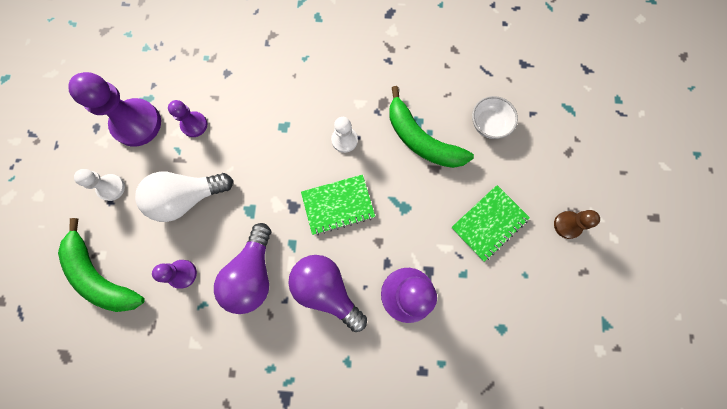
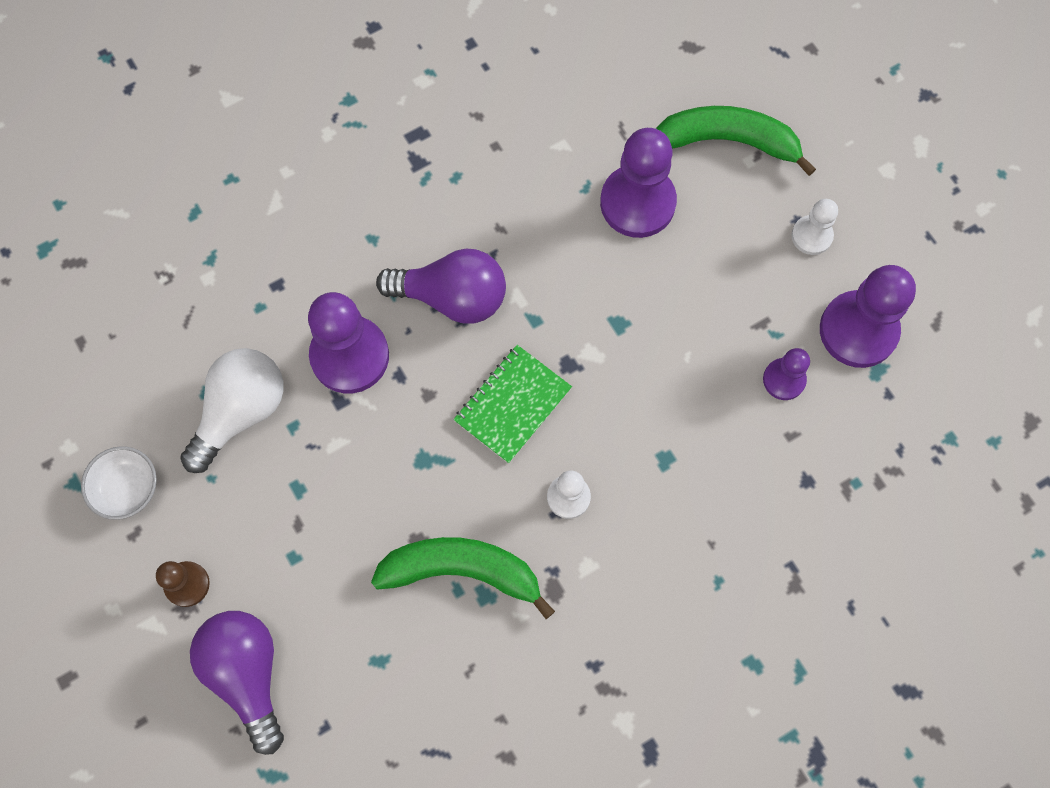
camera: 145 degrees right, 5 degrees down
white light bulb [135,172,233,222] -> white light bulb moved to [180,348,284,473]
purple pawn [152,260,197,288] -> purple pawn [600,128,677,238], size x1.86
purple light bulb [214,223,271,314] -> purple light bulb moved to [190,611,284,755]
green notebook [451,185,530,262] -> none
white bowl [472,96,518,139] -> white bowl moved to [81,446,157,520]

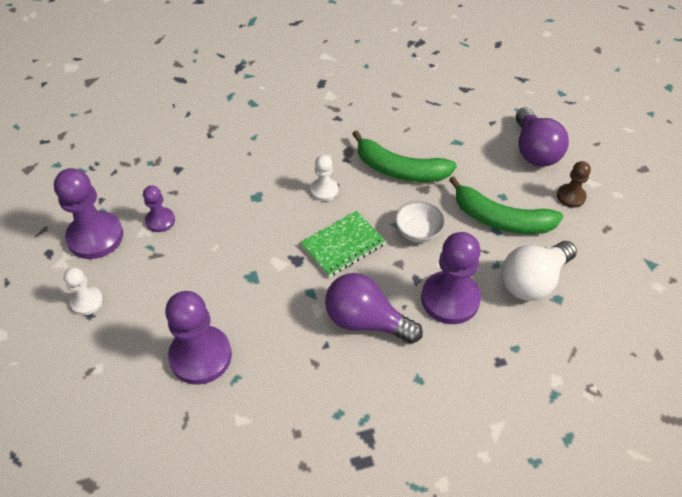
camera: 165 degrees left, 20 degrees down
white bowl [81,446,157,520] -> white bowl moved to [395,201,445,243]
green banana [656,106,816,176] -> green banana moved to [449,176,563,234]

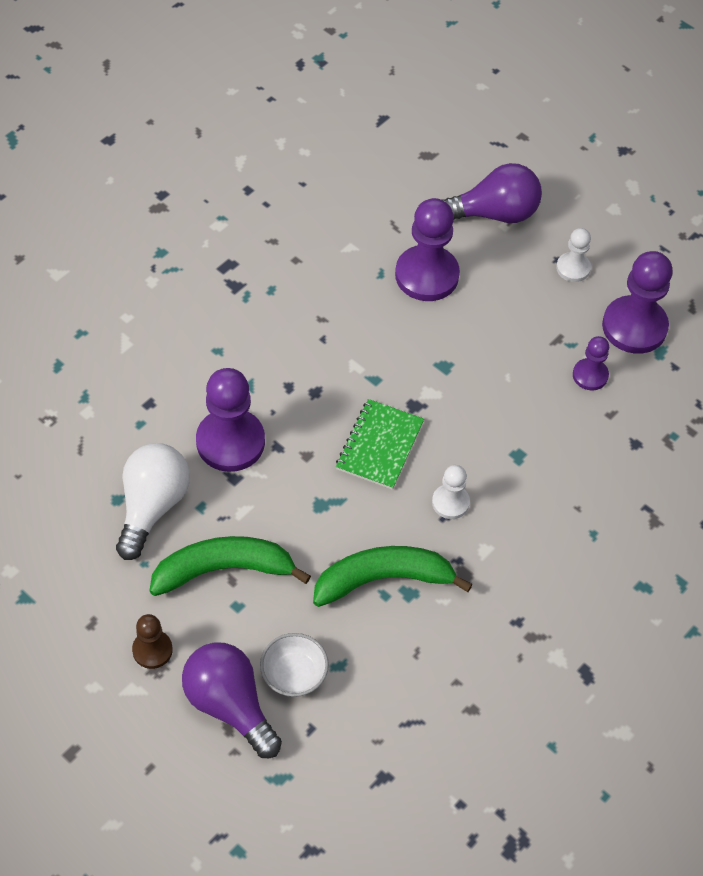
camera: 145 degrees right, 5 degrees up
purple light bulb [325,273,423,344] -> purple light bulb moved to [441,163,542,223]
white bowl [395,201,445,243] -> white bowl moved to [260,633,329,697]

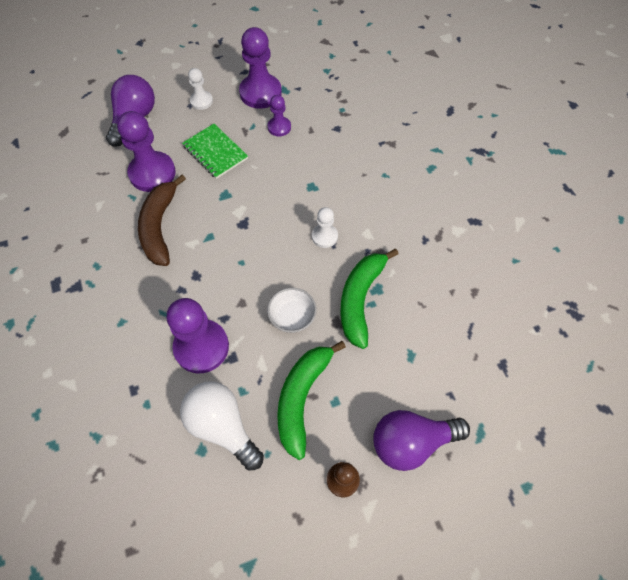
camera: 60 degrees left, 5 degrees up
white bowl [260,633,329,697] -> white bowl moved to [267,288,317,333]
green notebook [336,399,424,490] -> green notebook moved to [182,124,248,179]
none -> brown banana [138,175,186,266]

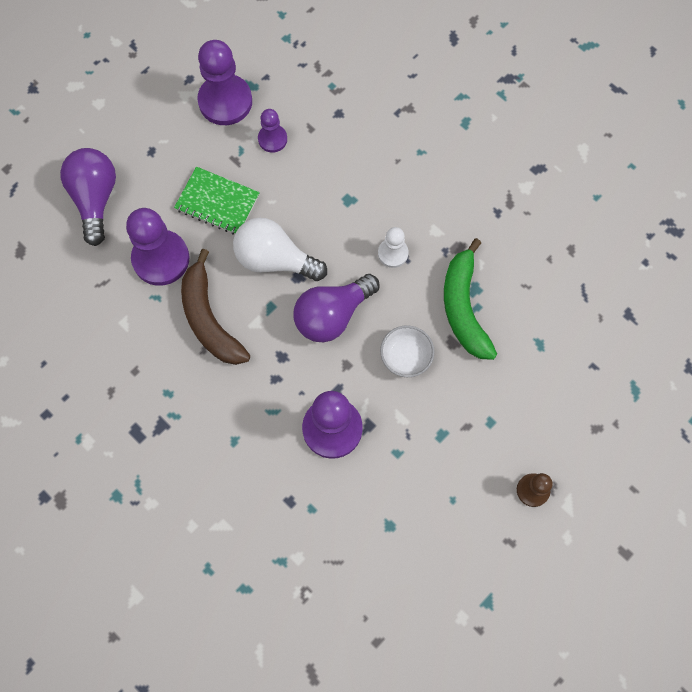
camera: 25 degrees left, 10 degrees up
white light bulb [180,381,264,471] -> white light bulb moved to [233,217,327,281]
white pawn [188,68,213,110] -> none
green banana [277,341,346,460] -> none
purple light bulb [373,410,470,471] -> purple light bulb moved to [293,274,380,342]

